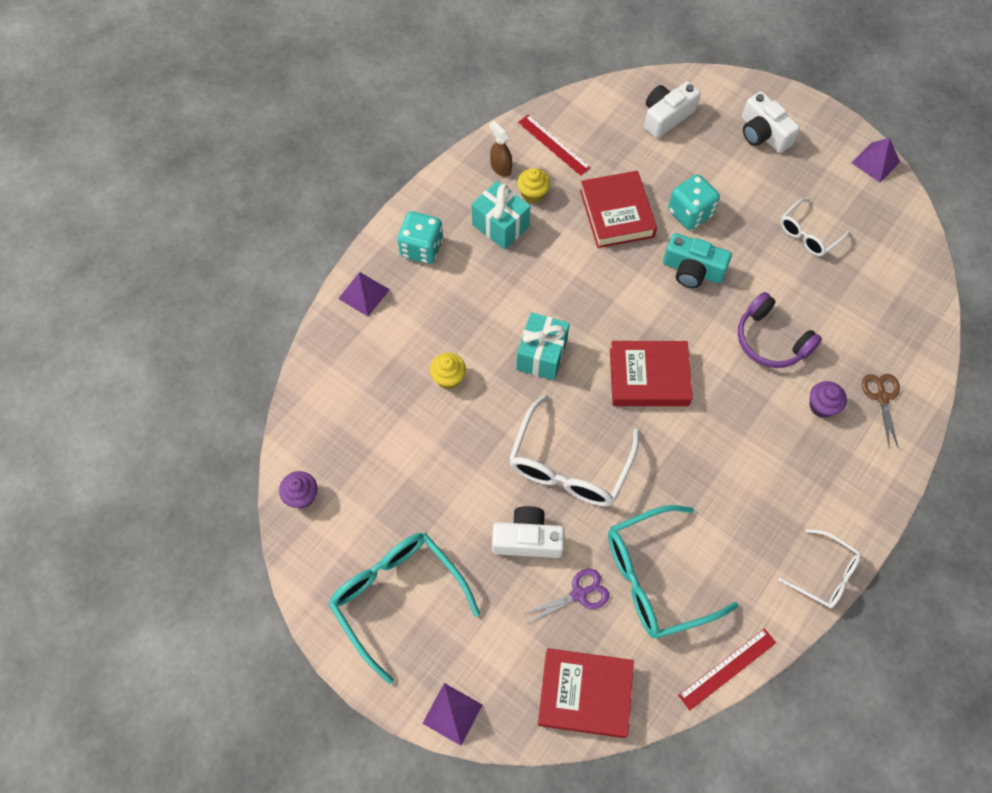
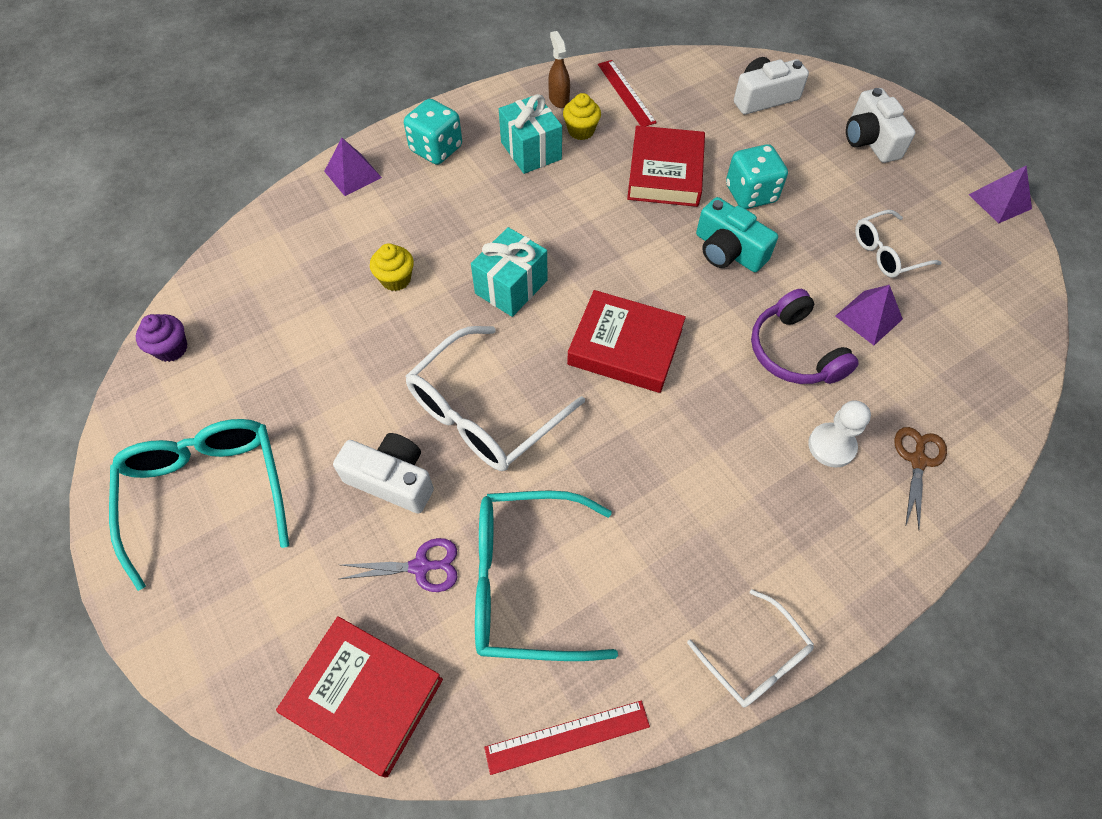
camera: 20 degrees right, 5 degrees down
purple pyramid [422,683,483,746] -> purple pyramid moved to [835,285,903,345]
purple cupcake [810,381,847,418] -> white pawn [808,400,871,468]

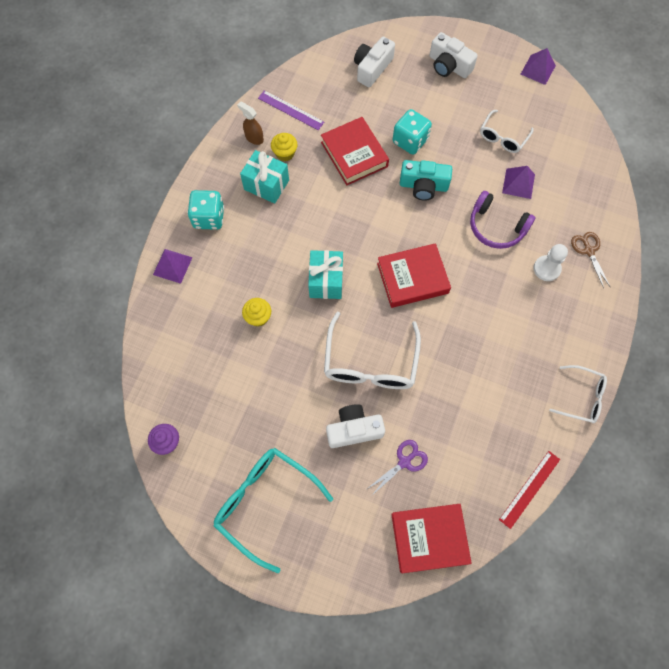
camera: 35 degrees left, 10 degrees up
turquoise glasses [475,490,618,661] -> none
red ruler [598,60,657,126] -> purple ruler [258,90,324,130]

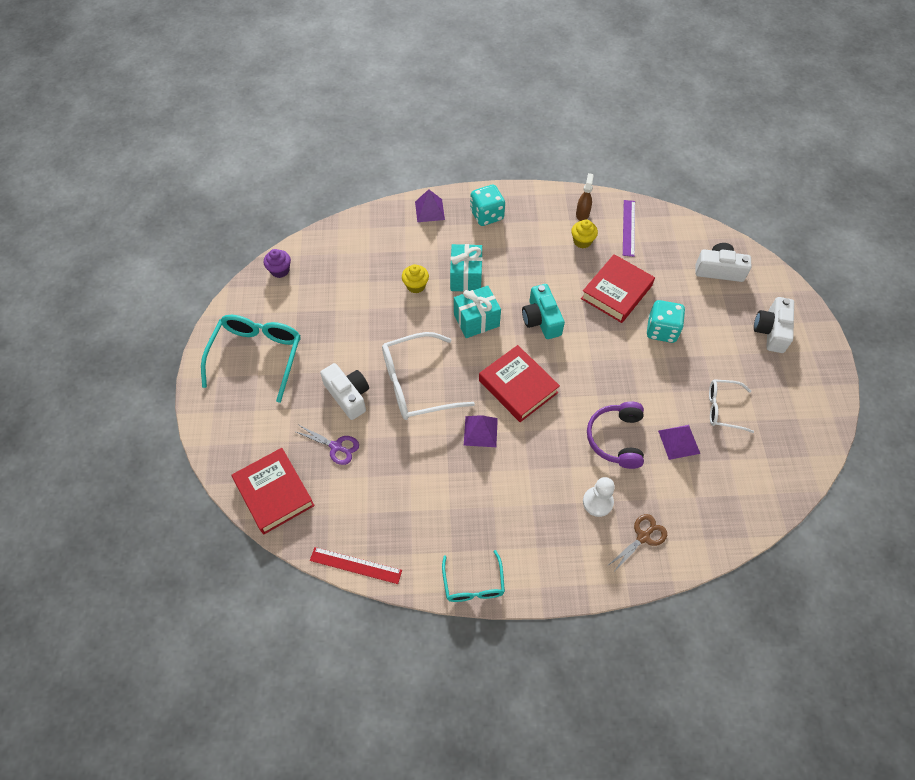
camera: 65 degrees right, 10 degrees down
turquoise gift [240,150,289,204] -> turquoise gift moved to [450,244,482,292]
turquoise camera [400,160,452,201] -> turquoise camera moved to [522,284,565,339]
purple pyramid [521,48,556,85] -> purple pyramid moved to [464,415,498,447]
white glasses [549,365,607,423] -> turquoise glasses [442,550,505,602]

